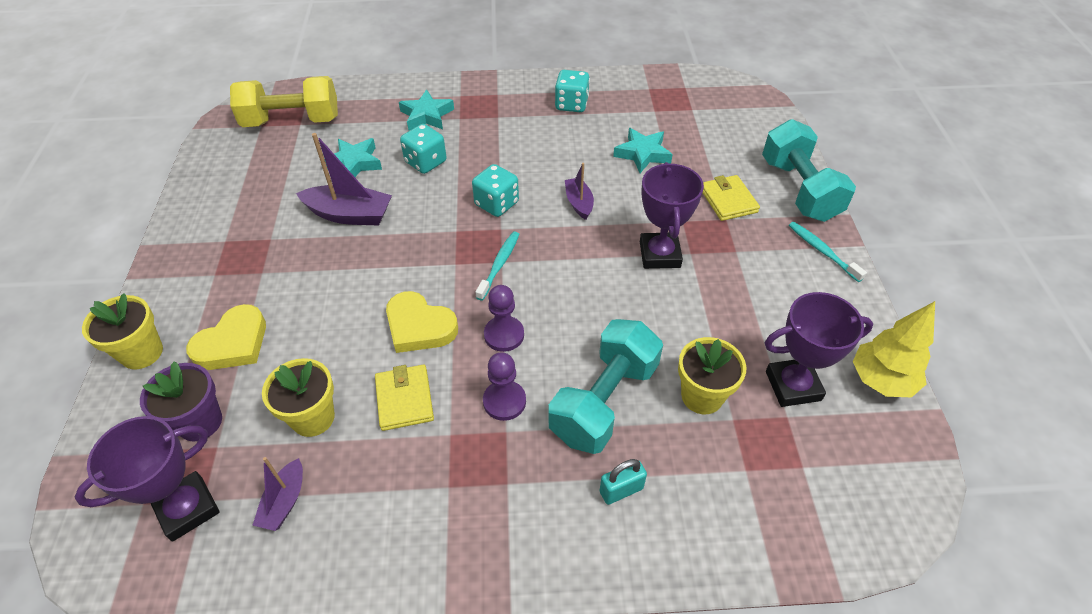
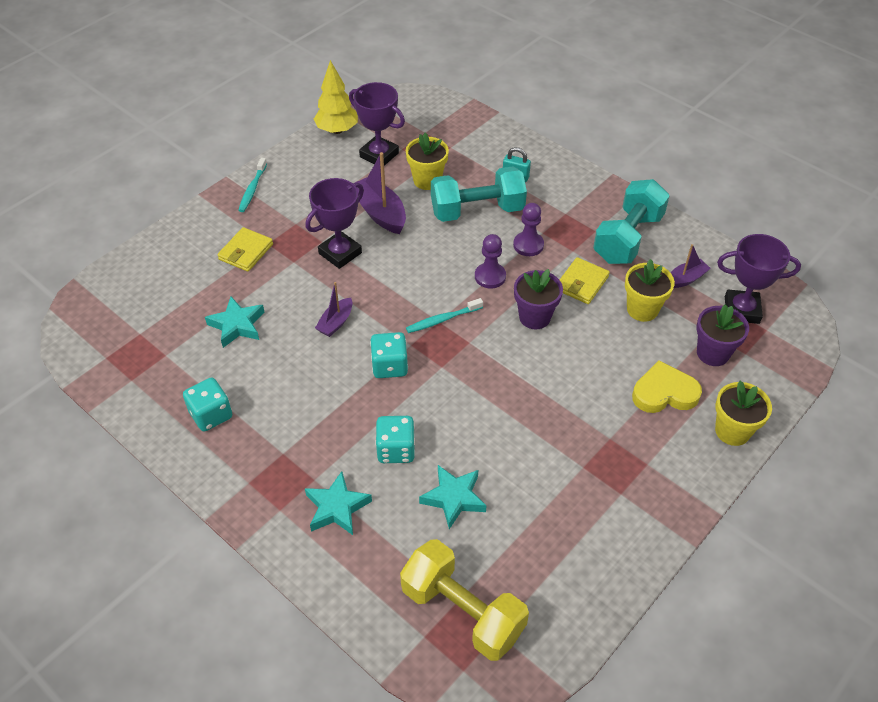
camera: 135 degrees left, 0 degrees up
purple boat [296,133,392,226] -> purple boat moved to [355,152,406,234]
yellow heart [386,291,458,353] -> purple flower pot [514,269,563,329]
turquoise dumbbell [762,119,856,222] -> turquoise dumbbell moved to [593,179,670,264]

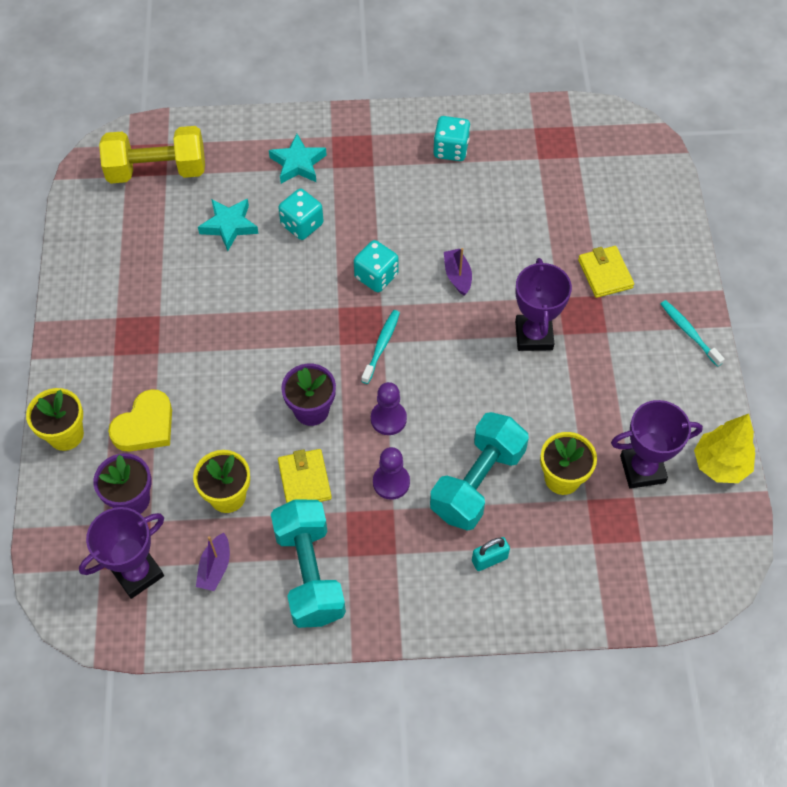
camera: 135 degrees right, 10 degrees up
turquoise star [205,297,265,348] -> none
purple boat [355,152,406,234] -> none

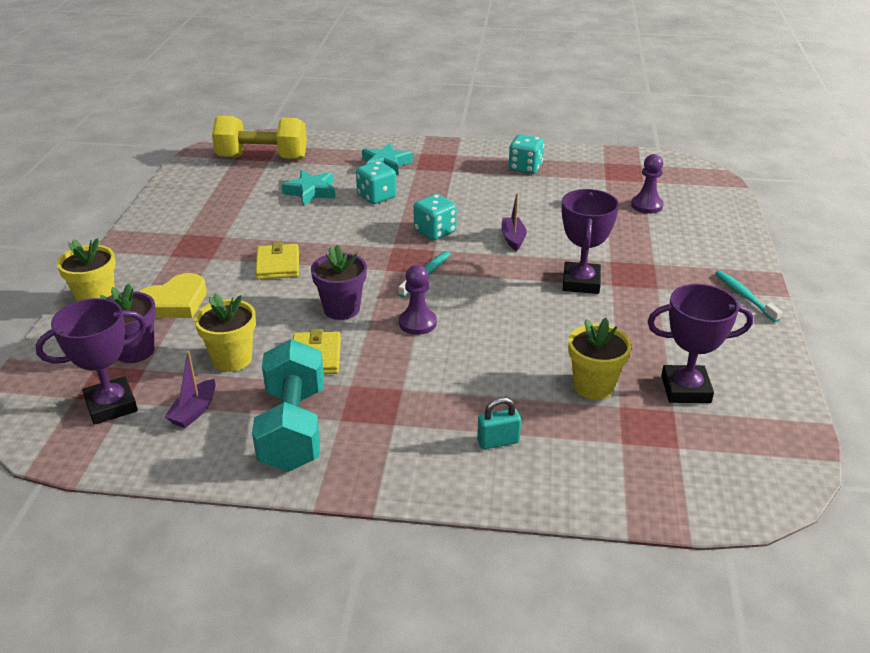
camera: 10 degrees right, 25 degrees down
purple pawn [373,447,410,500] -> purple pawn moved to [631,154,664,214]
turquoise dumbbell [430,412,529,531] -> none
yellow wallet [578,246,634,298] -> yellow wallet moved to [255,242,299,280]
yellow tree [694,414,755,483] -> none

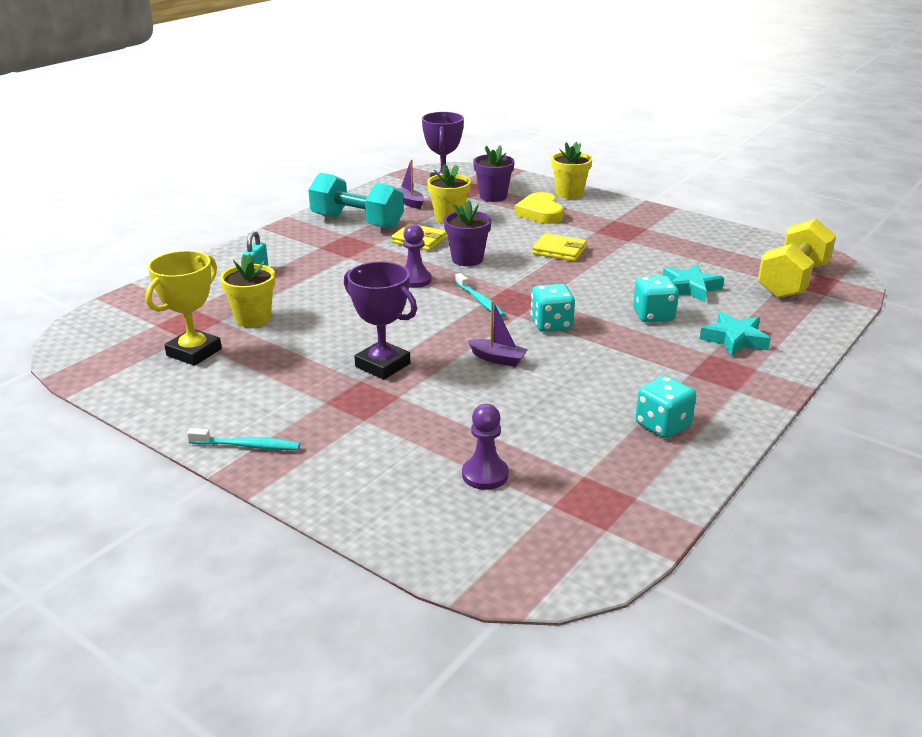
camera: 120 degrees right, 5 degrees down
purple trophy [647,284,753,403] -> yellow trophy [146,251,222,366]

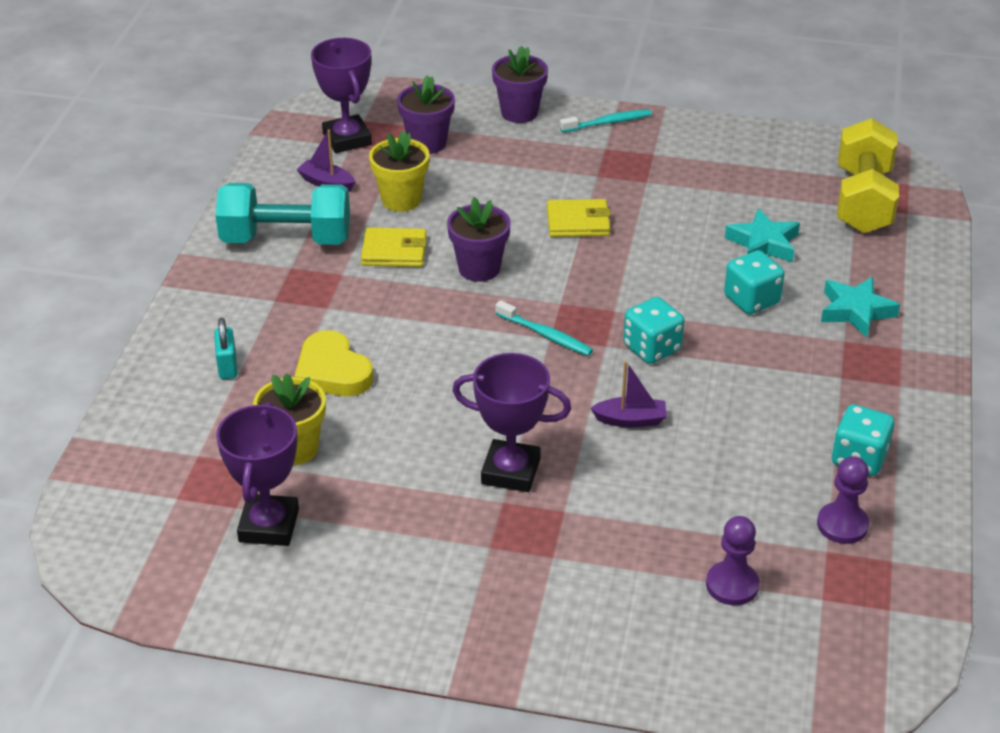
camera: 25 degrees left, 10 degrees up
yellow trophy [146,251,222,366] -> purple trophy [216,402,299,546]
turquoise toothbrush [187,428,300,450] -> turquoise toothbrush moved to [560,109,652,133]
purple pawn [403,224,432,288] -> purple pawn moved to [817,456,869,544]
yellow heart [514,192,564,224] -> yellow heart moved to [294,330,373,396]
yellow flower pot [551,142,592,199] -> purple flower pot [492,45,548,123]

